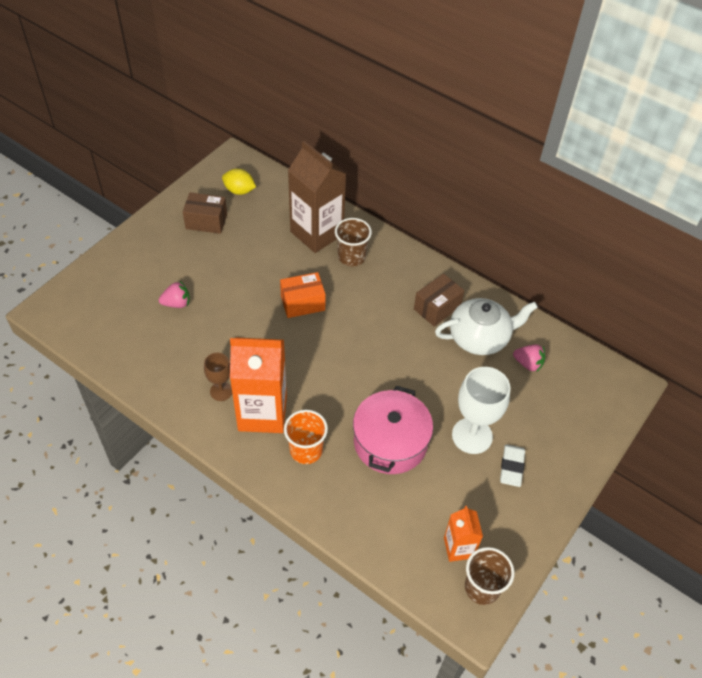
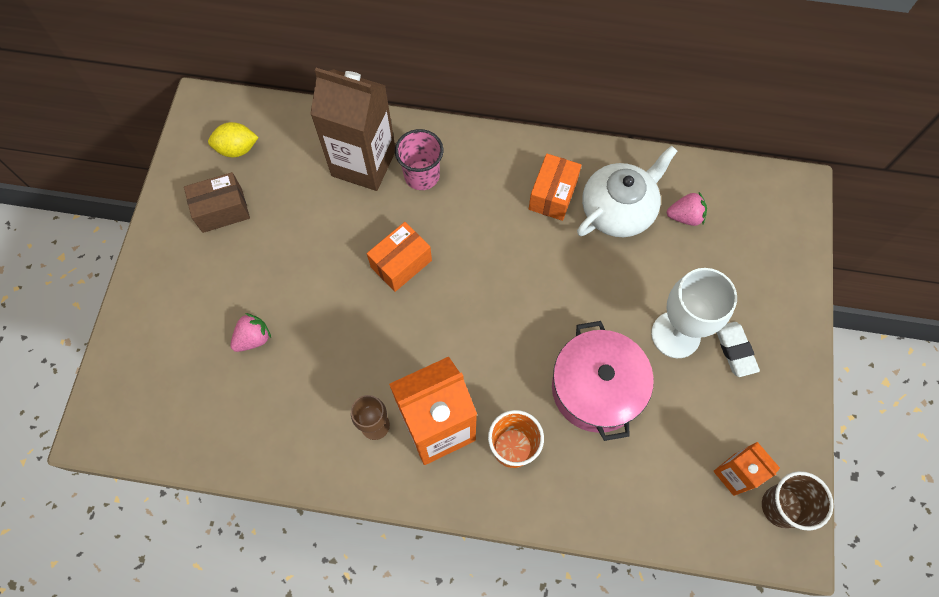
camera: 25 degrees left, 15 degrees up
brown cup [335,218,372,267] -> pink cup [395,129,443,190]
brown box [414,273,464,327] -> orange box [529,154,581,221]

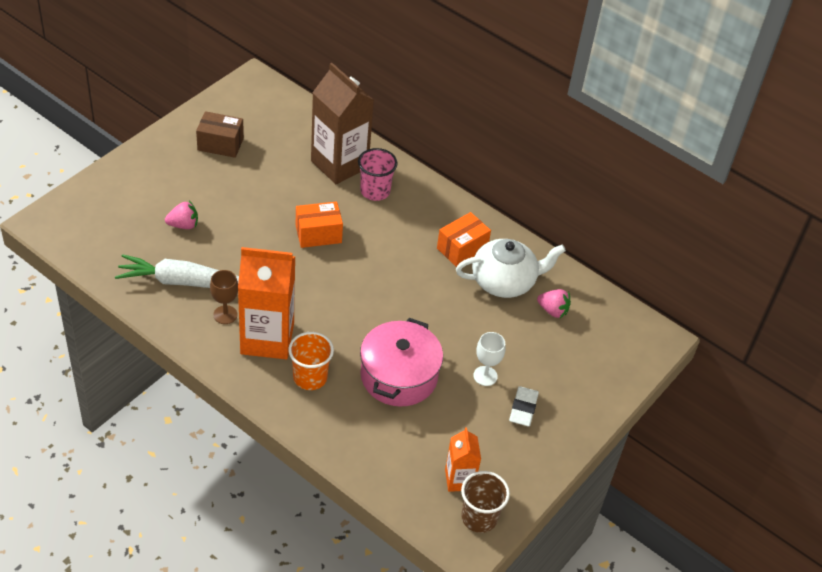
camera: 25 degrees right, 20 degrees down
yellow lemon [208,122,259,157] -> none
white goblet [651,268,737,358] -> white goblet [473,332,505,386], size x0.57
none -> white carrot [115,254,239,288]

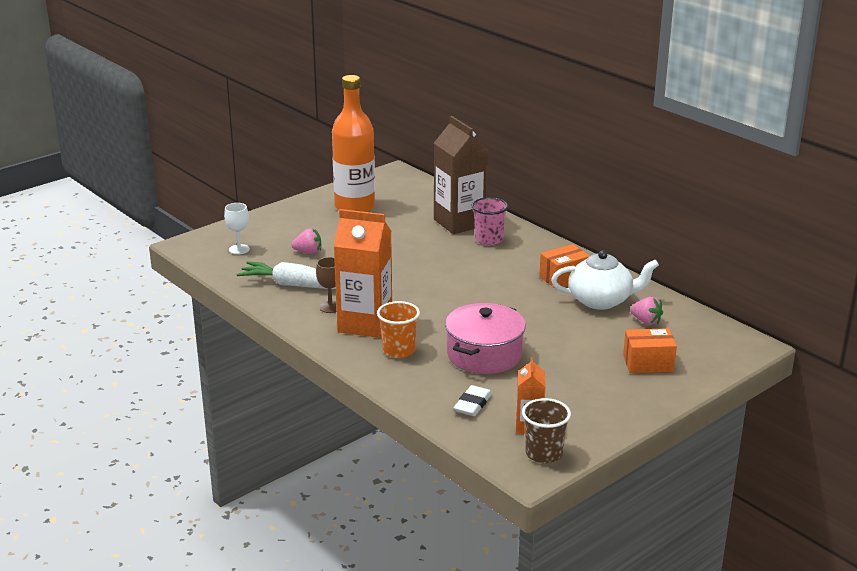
camera: 15 degrees right, 20 degrees down
brown box [196,111,244,158] -> orange bottle [332,75,375,212]
orange box [296,201,343,248] -> orange box moved to [623,328,677,373]
white goblet [473,332,505,386] -> white goblet moved to [224,203,250,254]
white eraser [509,386,539,426] -> white eraser moved to [453,385,492,416]

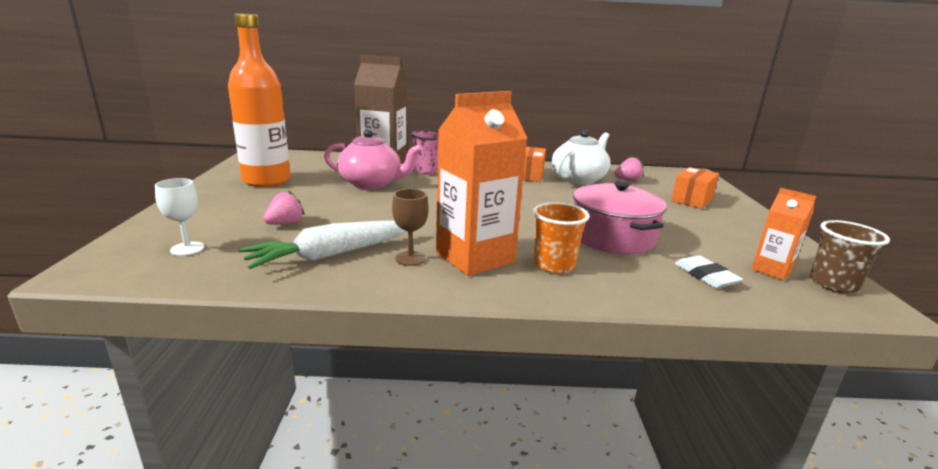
camera: 50 degrees left, 5 degrees down
none -> pink teapot [324,129,423,189]

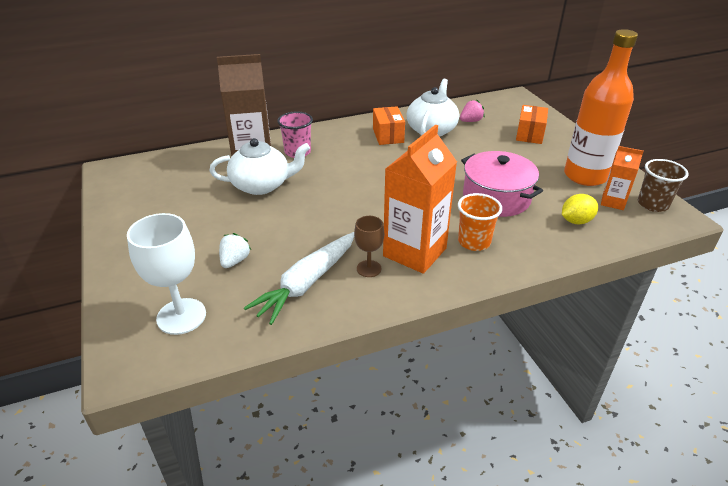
camera: 20 degrees left, 15 degrees up
white goblet [155,178,204,256] -> white goblet [127,213,206,335], size x1.76
orange bottle [228,13,290,187] -> orange bottle moved to [564,29,638,186]
pink strawberry [263,190,305,225] -> white strawberry [219,233,251,268]
pink teapot [324,129,423,189] -> white teapot [209,138,310,195]
white eraser [675,255,743,288] -> yellow lemon [562,194,598,224]

